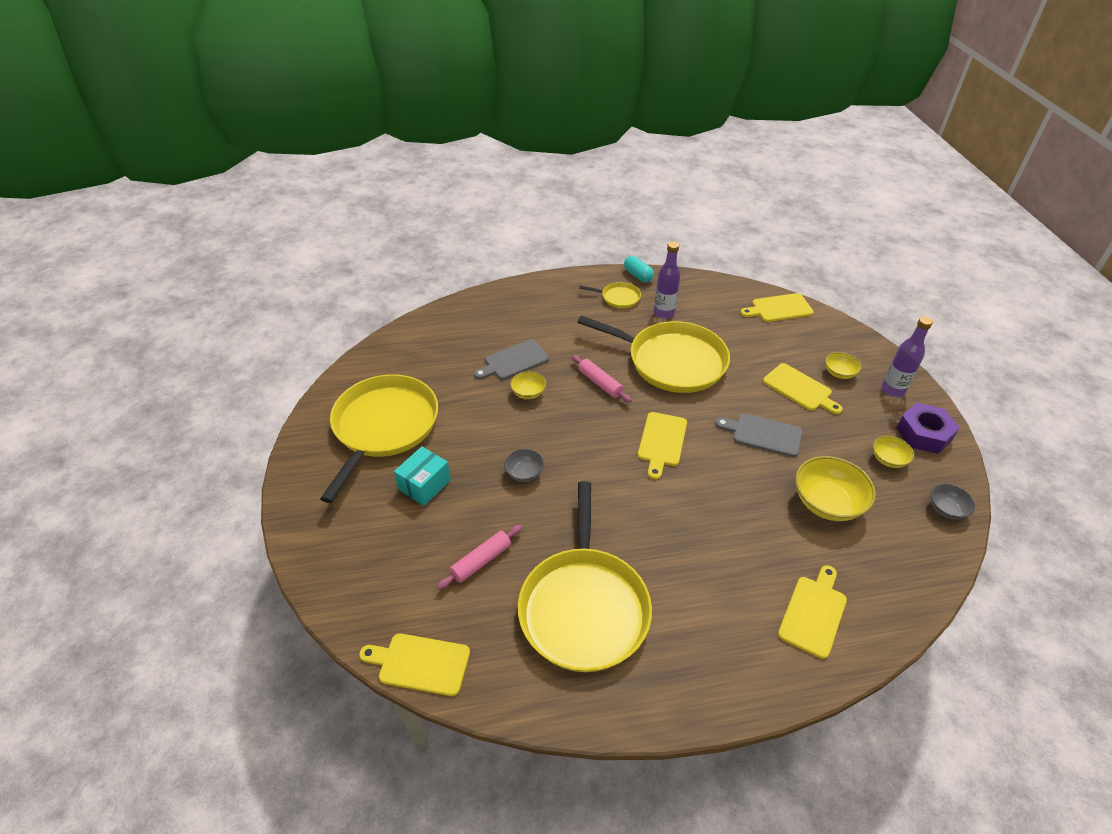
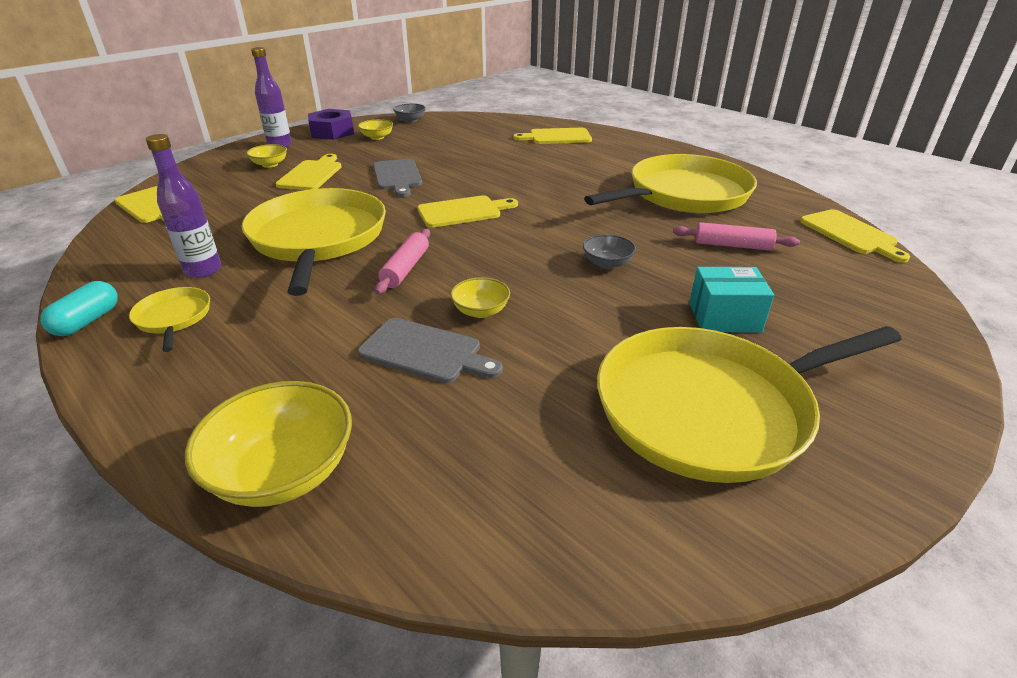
camera: 125 degrees left, 10 degrees down
yellow bowl [795,456,876,521] -> yellow bowl moved to [185,381,352,507]

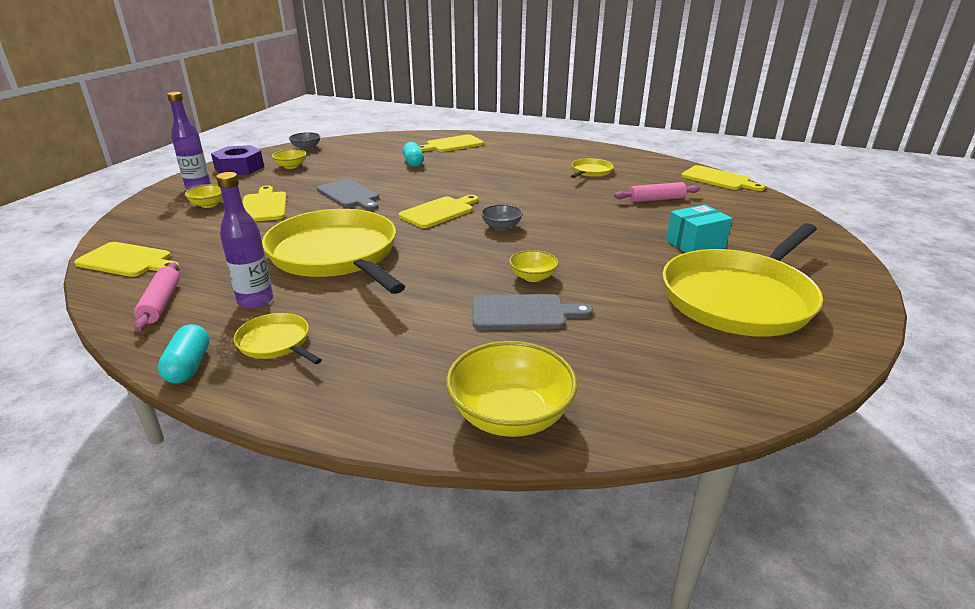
camera: 25 degrees left, 5 degrees down
pink rolling pin [375,229,430,294] -> pink rolling pin moved to [134,262,180,331]
grey bowl [583,234,636,269] -> grey bowl moved to [481,205,523,231]
yellow pan [584,154,757,213] -> yellow pan [571,158,614,178], size x0.43
none -> turquoise capsule [403,142,424,167]

